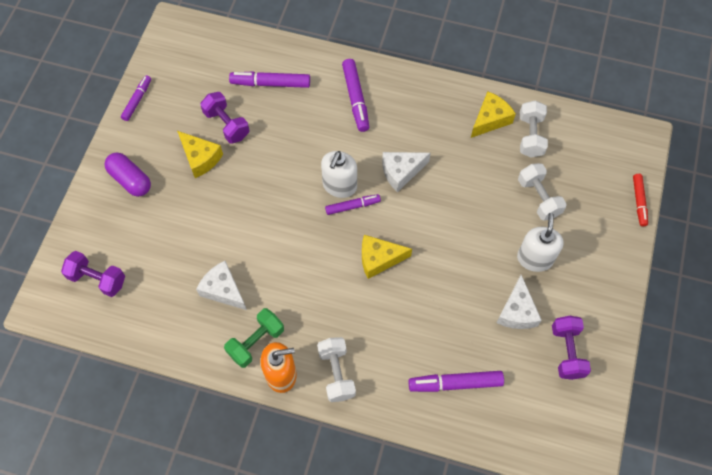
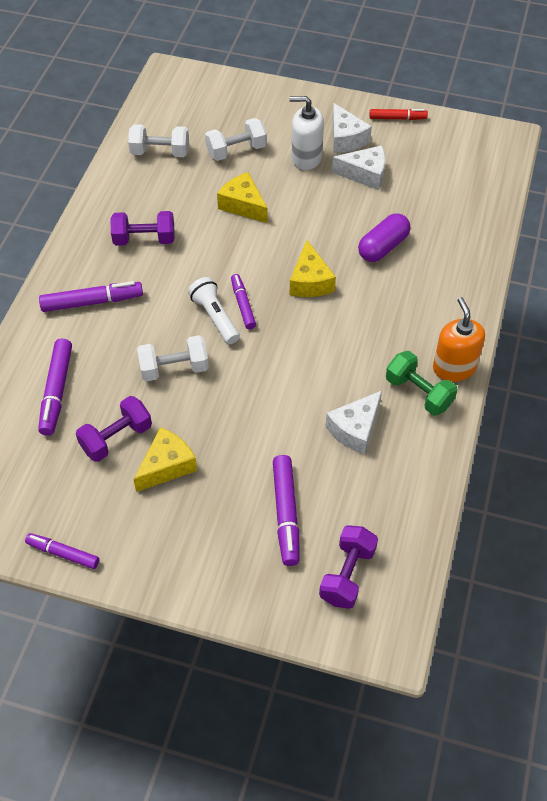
camera: 90 degrees left, 10 degrees down
purple capsule [104,152,151,197] -> purple capsule moved to [358,213,411,262]
white dumbbell [317,337,356,402] -> white dumbbell moved to [137,335,209,381]
white soap dispenser [321,151,357,198] -> white flashlight [188,277,240,344]
white cheese [382,152,431,192] -> white cheese moved to [332,103,372,153]
purple marker [408,371,504,392] -> purple marker moved to [273,455,299,566]
yellow cheese [471,91,516,138] -> yellow cheese moved to [217,172,268,223]
purple dumbbell [552,316,591,380] -> purple dumbbell moved to [110,211,175,246]
red marker [633,174,648,226] -> red marker moved to [369,109,428,120]

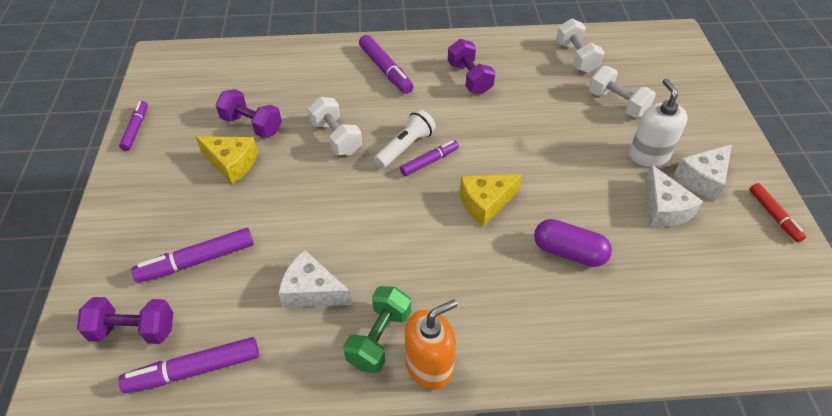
camera: 70 degrees right, 5 degrees down
purple marker [38,339,72,436] -> purple marker moved to [118,337,259,393]
yellow cheese [217,172,268,223] -> none

